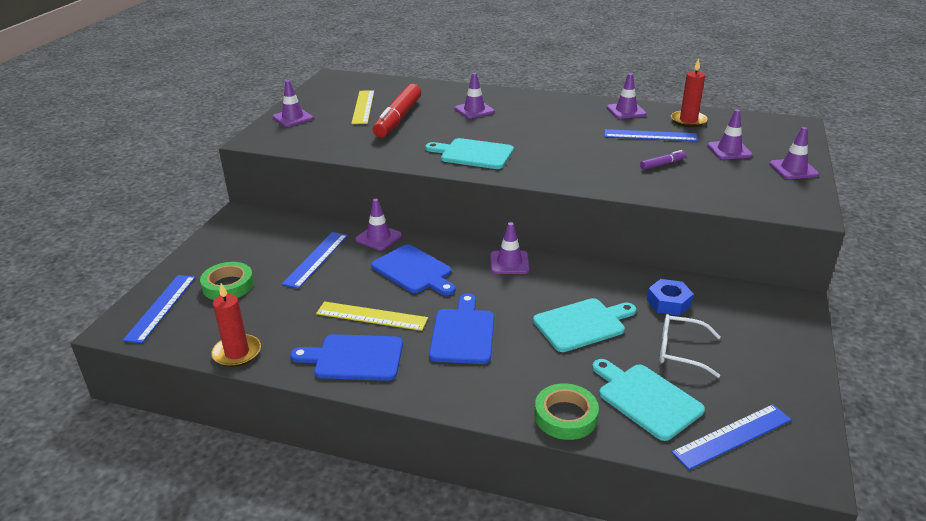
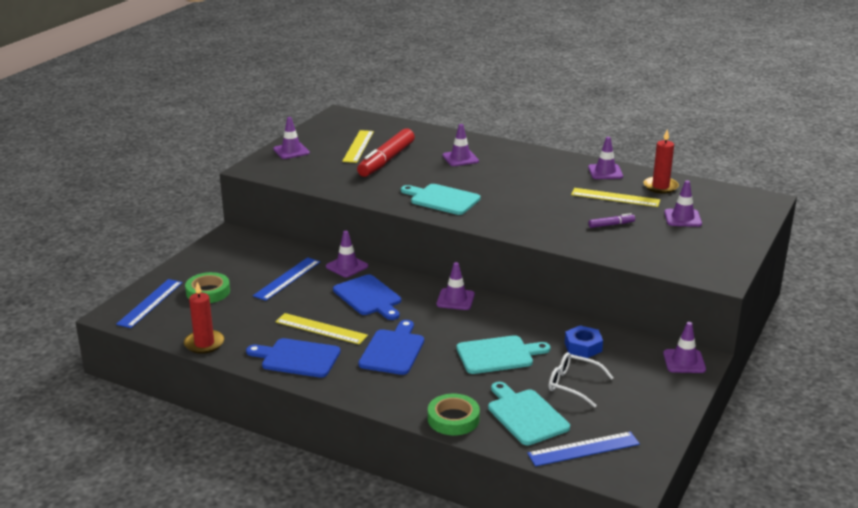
camera: 10 degrees right, 5 degrees down
blue ruler [604,129,698,141] -> yellow ruler [571,188,660,207]
purple traffic cone [769,127,819,179] -> purple traffic cone moved to [663,322,706,373]

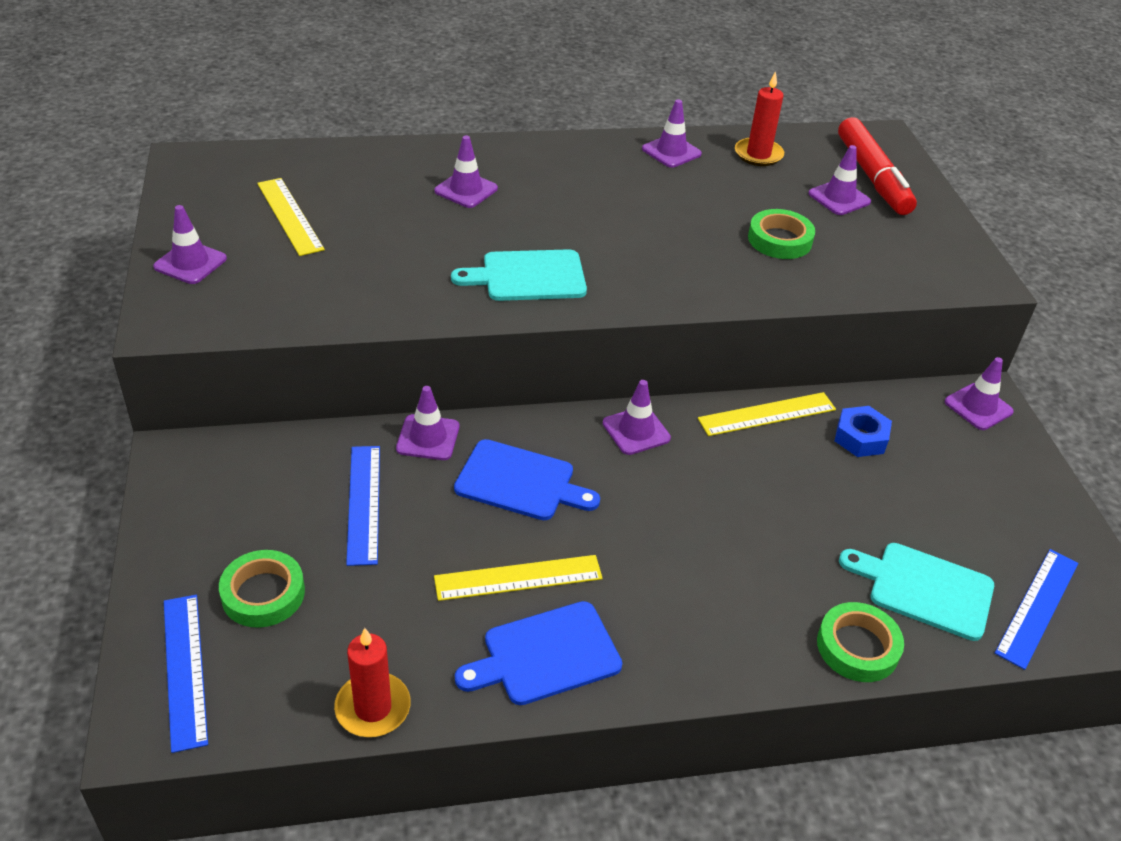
camera: 40 degrees left, 15 degrees up
red marker [357,128,415,177] -> red marker moved to [838,117,917,215]
blue cutting board [358,320,424,375] -> none
turquoise cutting board [456,335,551,374] -> none
white glasses [549,352,614,408] -> none
yellow ruler [571,188,660,207] -> yellow ruler moved to [698,392,836,436]
purple marker [588,213,635,228] -> green tape [748,209,815,259]

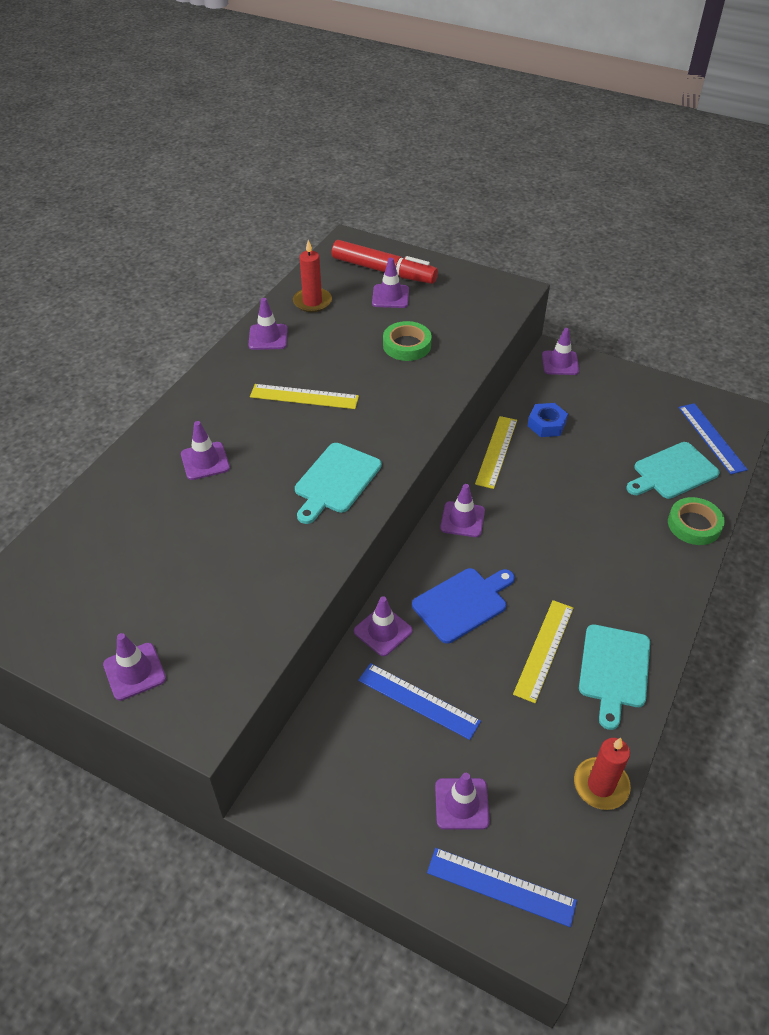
camera: 50 degrees left, 5 degrees up
green tape [219,550,305,628] -> purple traffic cone [435,773,490,830]
yellow ruler [257,178,325,256] -> yellow ruler moved to [250,384,359,409]
blue cutting board [455,601,622,705] -> turquoise cutting board [579,624,650,730]

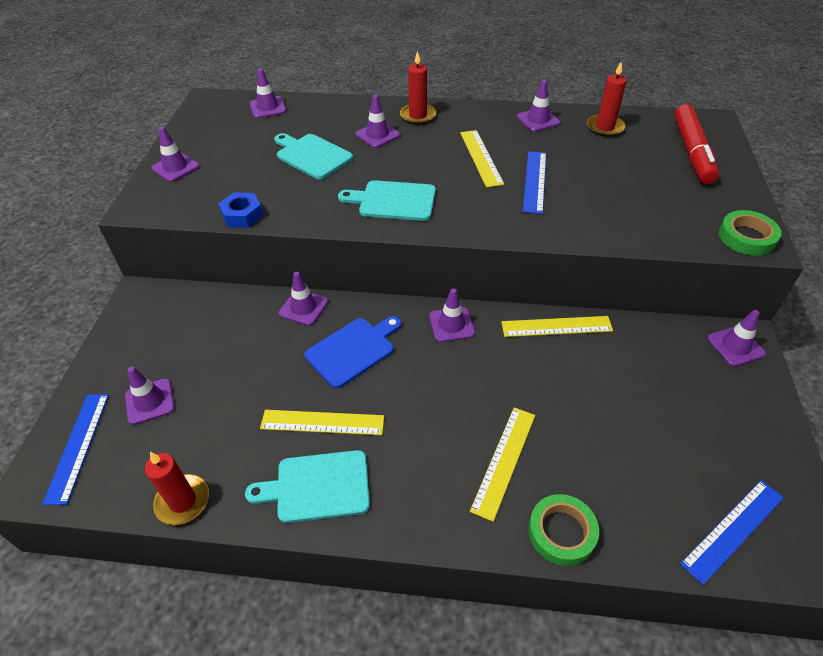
camera: 70 degrees right, 0 degrees up
blue ruler [358,663,481,740] -> blue ruler moved to [523,151,546,214]
purple traffic cone [372,258,409,308] -> purple traffic cone moved to [250,68,286,118]
green tape [383,321,432,361] -> green tape moved to [719,210,782,256]
blue cutting board [412,568,515,644] -> blue cutting board turned 75 degrees counterclockwise [304,316,402,389]
blue nut [528,403,568,437] -> blue nut moved to [219,193,263,228]
turquoise cutting board [626,442,720,499] -> turquoise cutting board moved to [274,133,353,179]
none -> red candle [400,51,436,125]
none -> yellow ruler [470,407,535,522]

